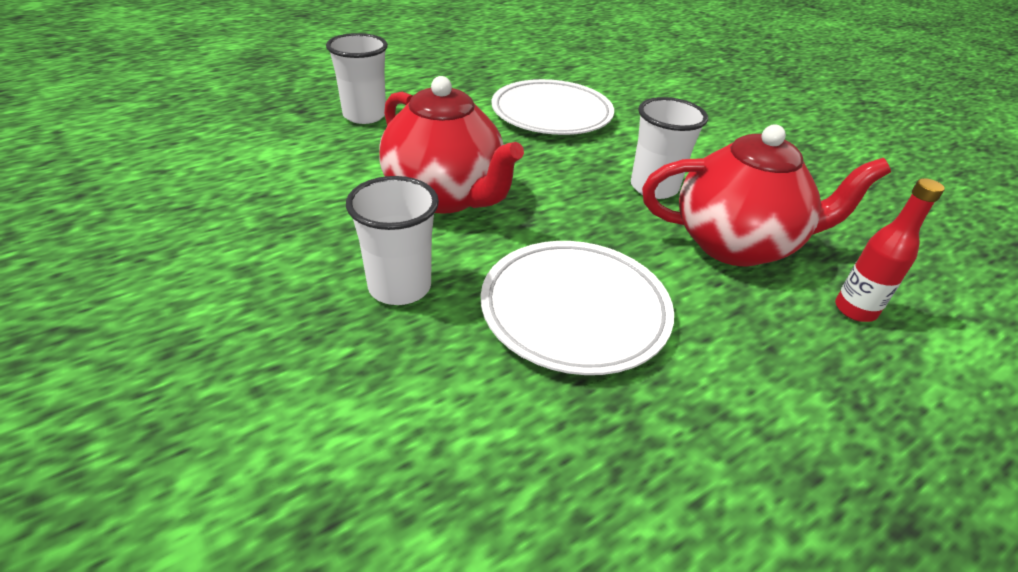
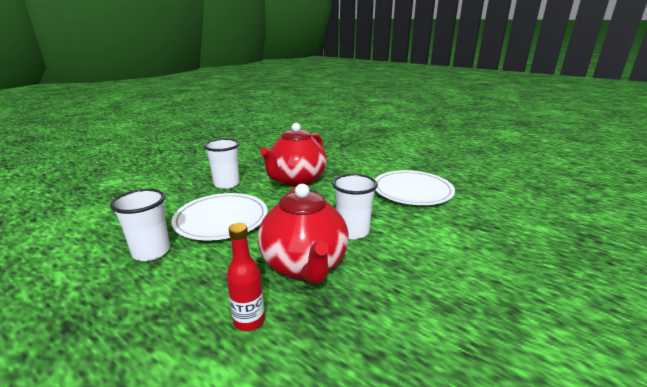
camera: 75 degrees right, 15 degrees down
white cup [326,33,388,124] -> white cup moved to [110,189,170,261]

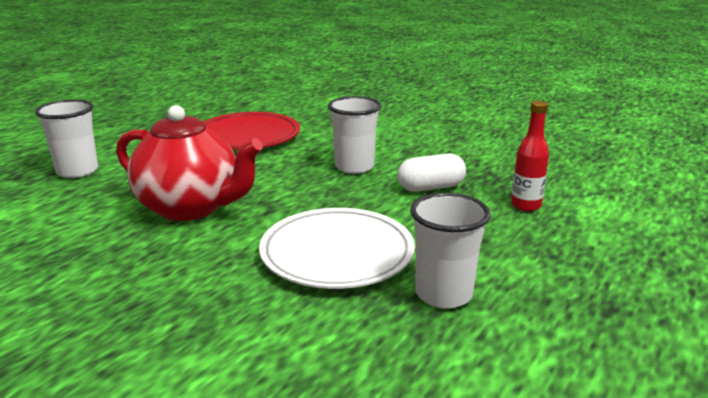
camera: 95 degrees left, 0 degrees up
white cup [204,139,240,189] -> white cup moved to [35,99,98,178]
red teapot [258,184,349,284] -> white capsule [397,153,466,192]
white plate [375,170,455,205] -> red plate [204,112,300,149]

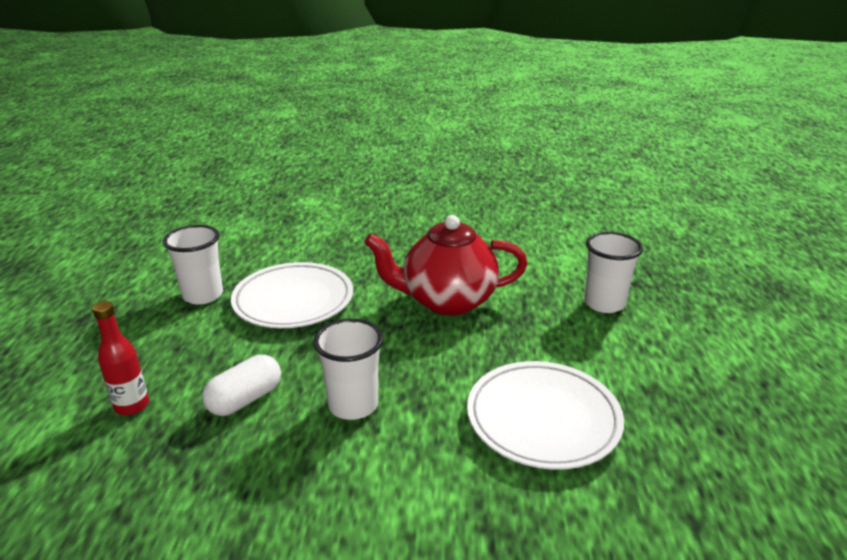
camera: 150 degrees right, 5 degrees up
red plate [204,112,300,149] -> white plate [467,361,624,470]

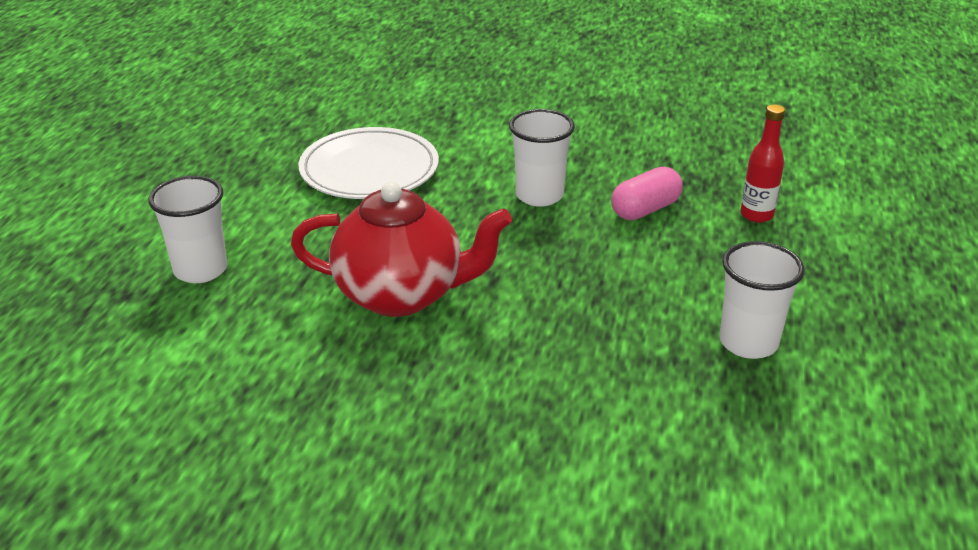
camera: 170 degrees left, 5 degrees up
white capsule [202,355,281,416] -> pink capsule [611,167,683,220]
white plate [231,262,353,328] -> none

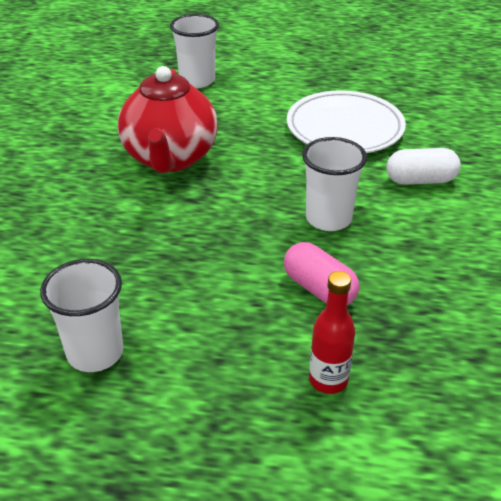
camera: 85 degrees right, 5 degrees up
none -> white capsule [387,148,461,185]

